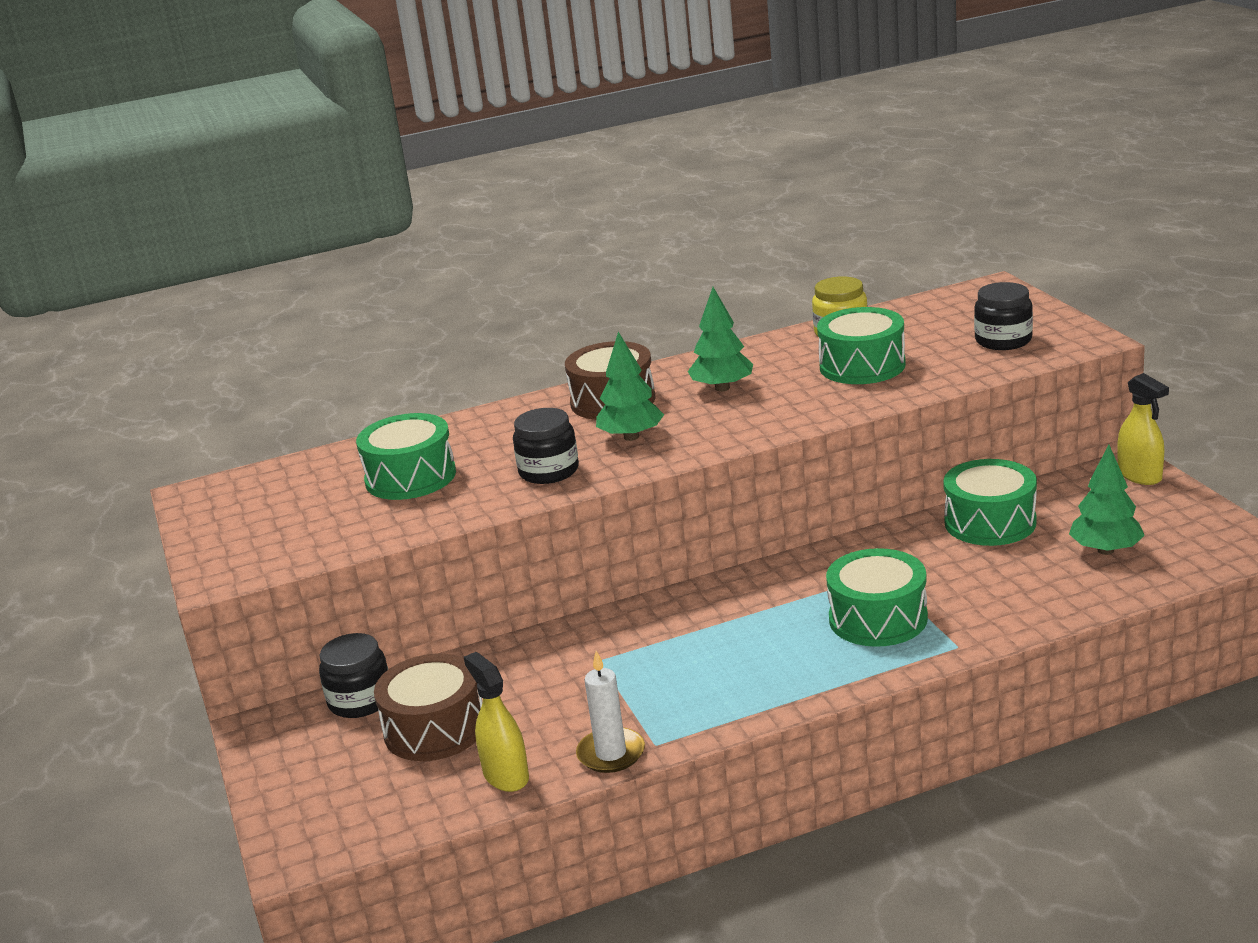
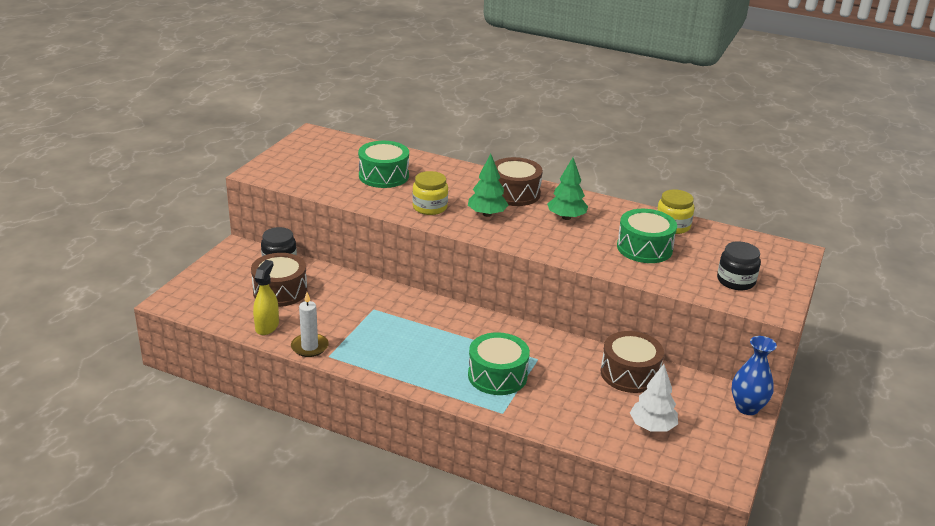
camera: 40 degrees right, 5 degrees up
black jar [513,408,579,484] -> yellow jar [412,171,448,215]
green drum [943,459,1037,546] -> brown drum [601,331,664,393]
green tree [1069,445,1145,555] -> white tree [630,364,678,432]
yellow spray bottle [1117,373,1169,485] -> blue vase [732,336,777,415]

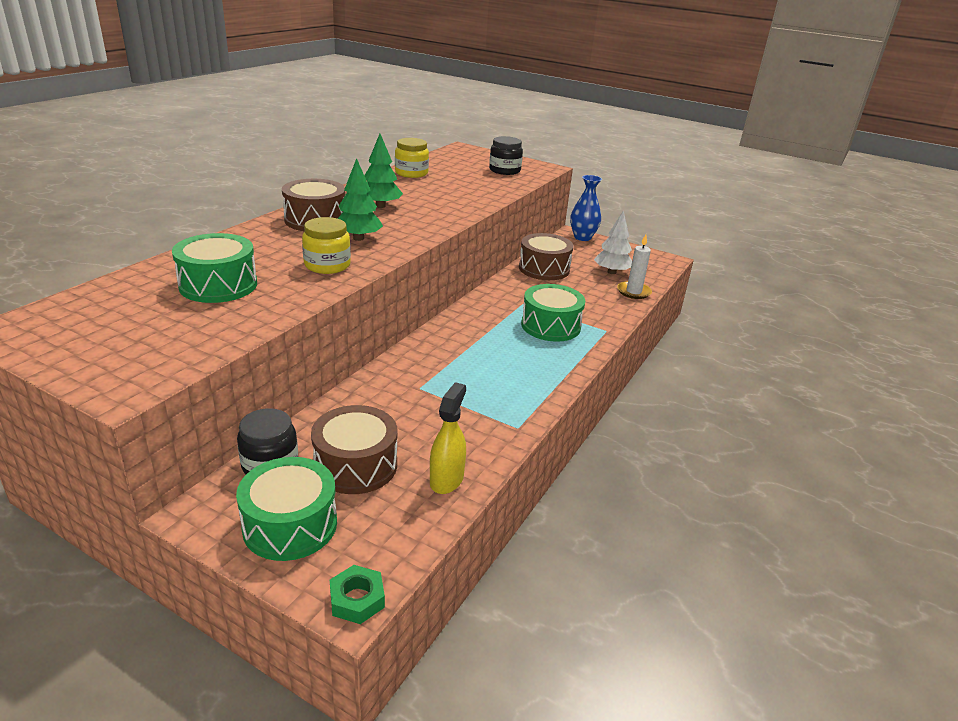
camera: 85 degrees left, 0 degrees up
yellow spray bottle [253,260,279,335] -> yellow spray bottle turned 90 degrees clockwise [430,382,466,494]
white candle [291,292,329,357] -> white candle moved to [617,234,652,299]
green drum [617,209,677,263] -> green drum moved to [236,457,337,561]
none -> green nut [330,565,385,624]

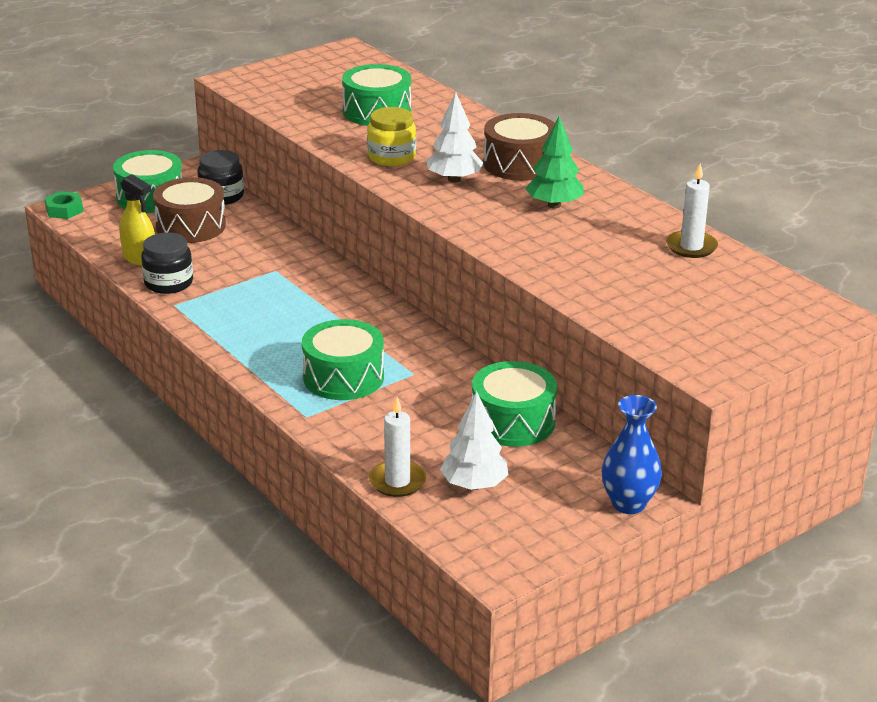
camera: 115 degrees right, 0 degrees up
green tree [337,158,383,241] -> white tree [426,92,483,183]
yellow jar [395,138,429,178] -> white candle [666,163,718,258]
black jar [489,136,523,175] -> black jar moved to [141,232,193,294]
brown drum [519,233,574,280] -> green drum [472,361,557,447]

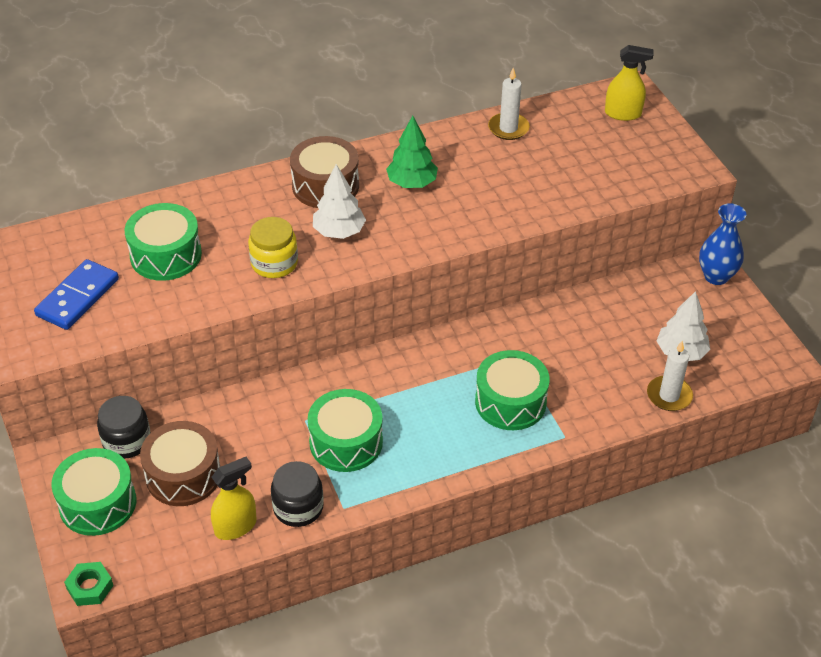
camera: 75 degrees left, 15 degrees up
green drum [472,361,557,447] -> green drum moved to [308,389,383,472]
none -> blue domino [34,259,119,330]
none -> yellow spray bottle [605,45,654,121]

